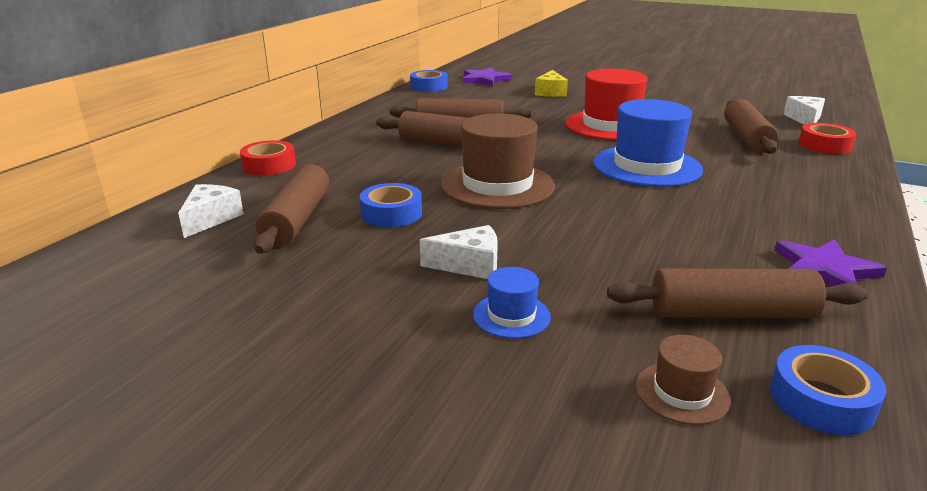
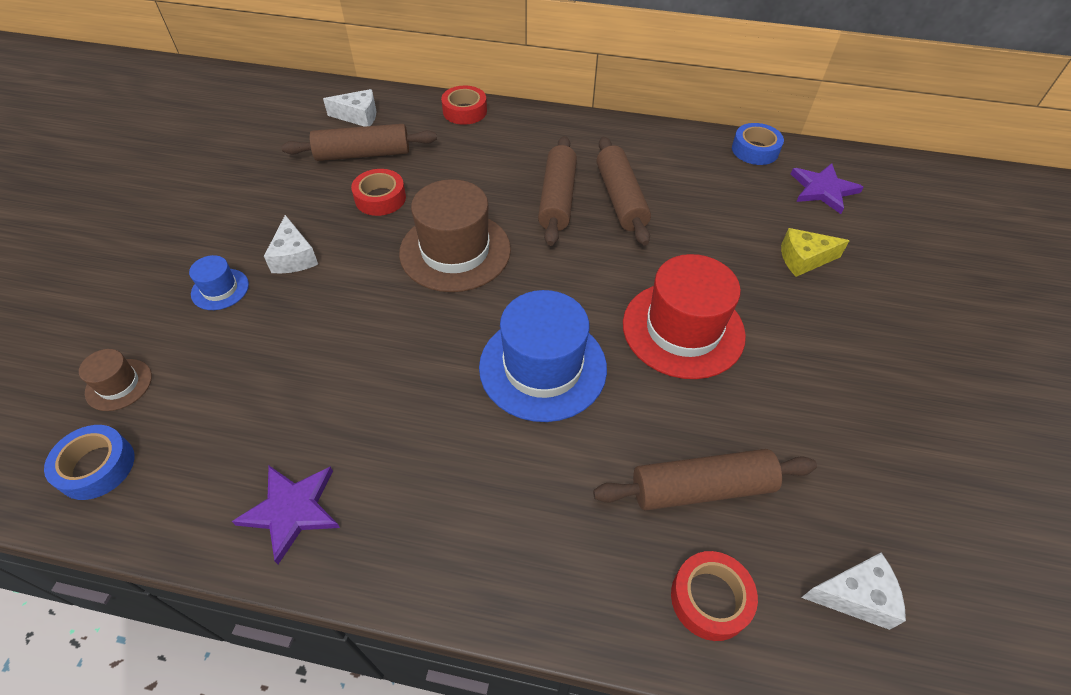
camera: 75 degrees right, 25 degrees up
blue tape [360,183,422,228] -> red tape [351,169,406,216]
brown rolling pin [607,268,868,318] -> none

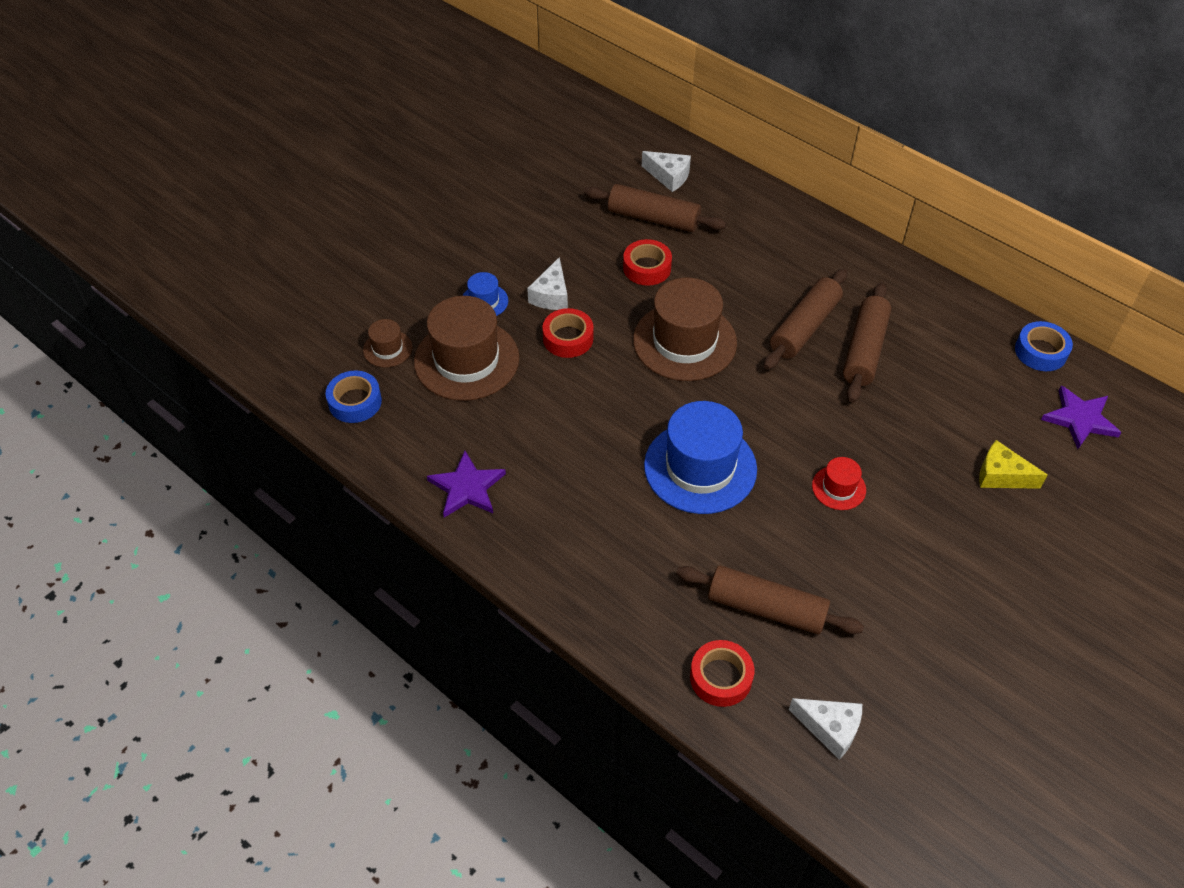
camera: 30 degrees right, 0 degrees up
red tape [441,86,487,125] -> red tape moved to [542,308,594,358]
red hat [623,254,746,379] -> red hat [812,457,866,510], size x0.47
none -> brown hat [414,296,519,401]

